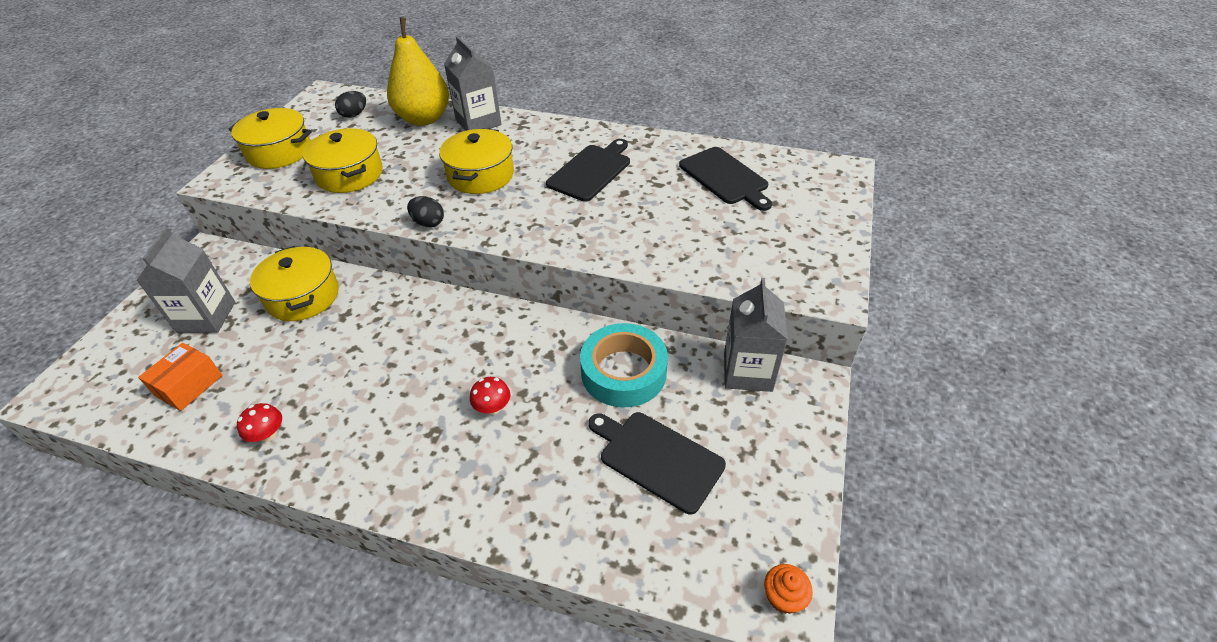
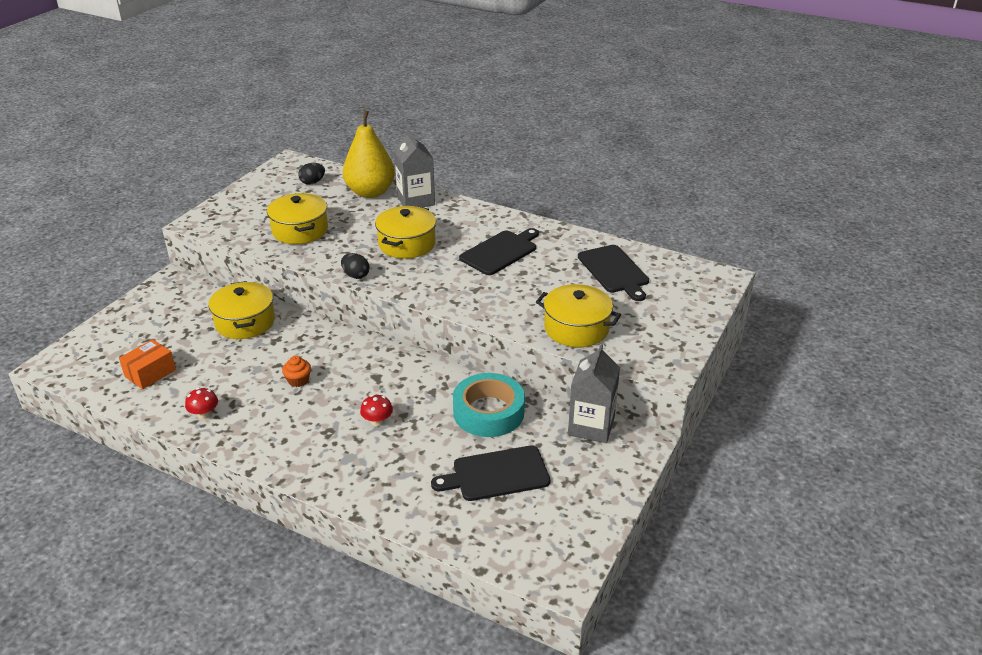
camera: 10 degrees right, 10 degrees down
grey carton [136,227,235,333] -> none
yellow pot [228,108,312,169] -> yellow pot moved to [536,284,621,347]
black cutting board [588,412,726,514] -> black cutting board turned 60 degrees counterclockwise [431,445,550,501]
orange cupcake [764,564,813,614] -> orange cupcake moved to [282,356,311,387]

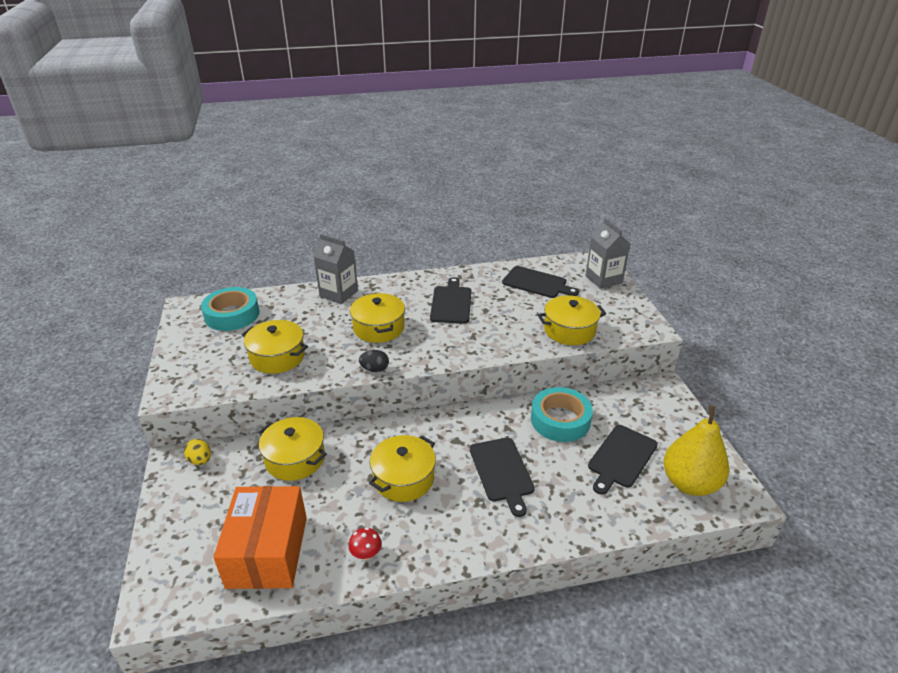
camera: 40 degrees left, 0 degrees up
orange box [119,339,176,389] -> orange box [213,486,307,589], size x1.94
orange cupcake [282,356,311,387] -> yellow pot [369,435,436,502]
black egg [298,163,325,185] -> turquoise tape [201,287,260,331]
yellow pear [343,110,395,198] -> yellow pear moved to [664,405,729,496]
red mushroom [360,395,393,426] -> black cutting board [470,438,535,517]
grey carton [568,344,620,443] -> grey carton moved to [585,218,630,289]
none -> yellow egg [184,439,211,465]

